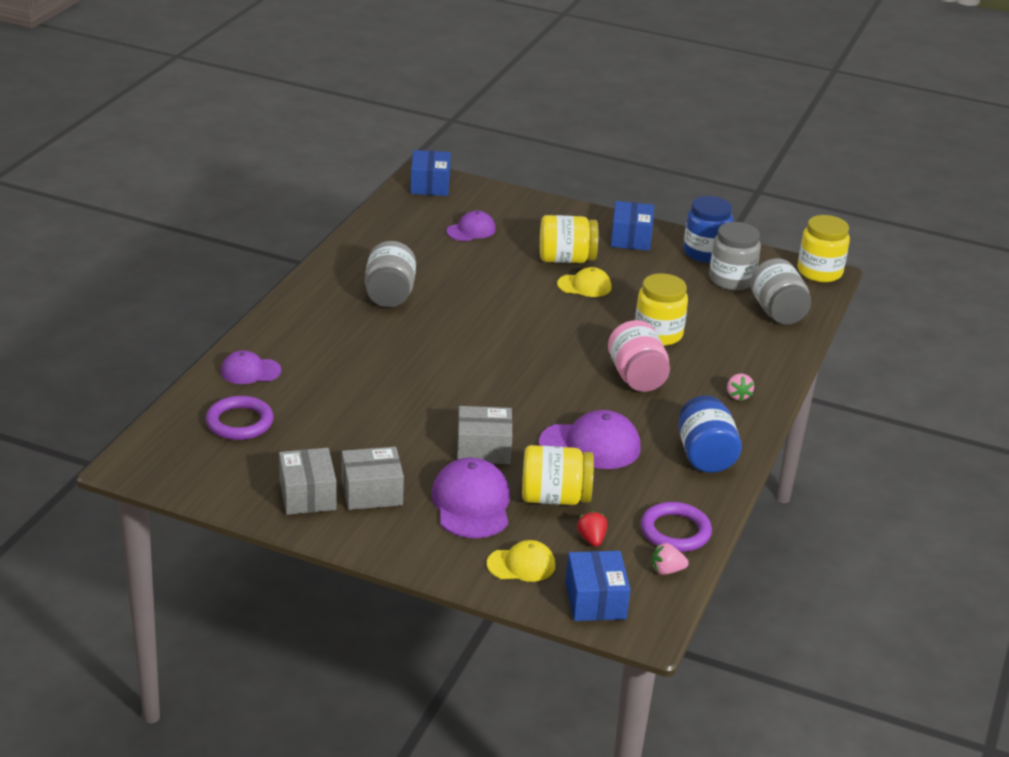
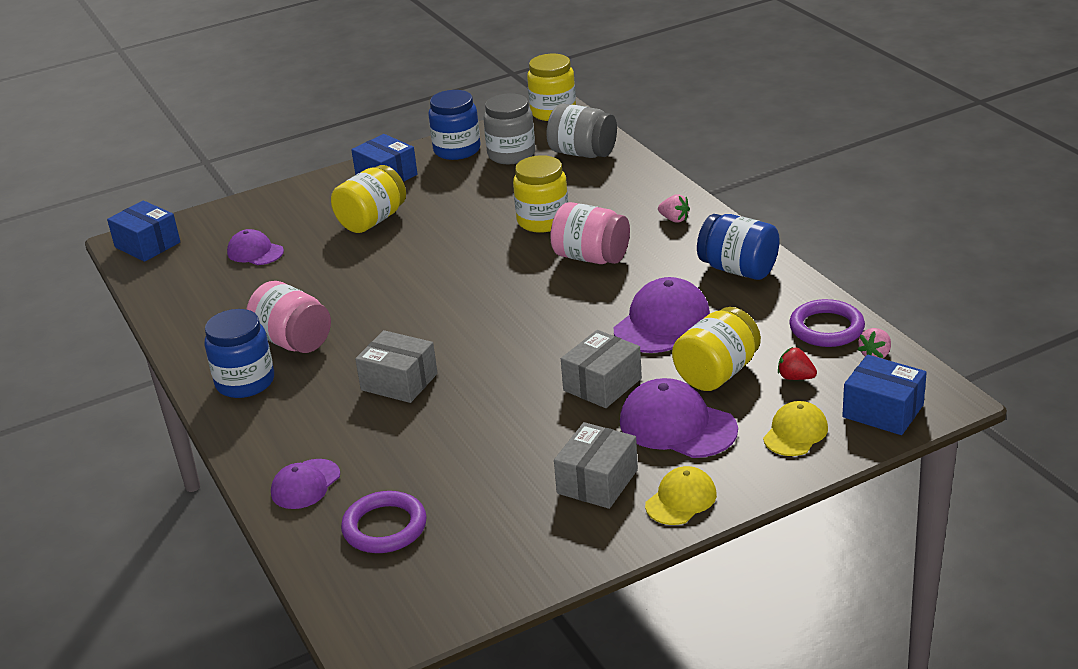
camera: 45 degrees left, 0 degrees up
grey box [279,448,336,515] -> grey box moved to [355,330,437,403]
grey jar [365,241,416,307] -> pink jar [246,281,331,353]
purple cap [447,210,496,241] -> purple cap turned 60 degrees counterclockwise [227,229,284,265]
yellow cap [557,267,612,297] -> yellow cap moved to [645,466,717,525]
none -> blue jar [205,309,274,398]

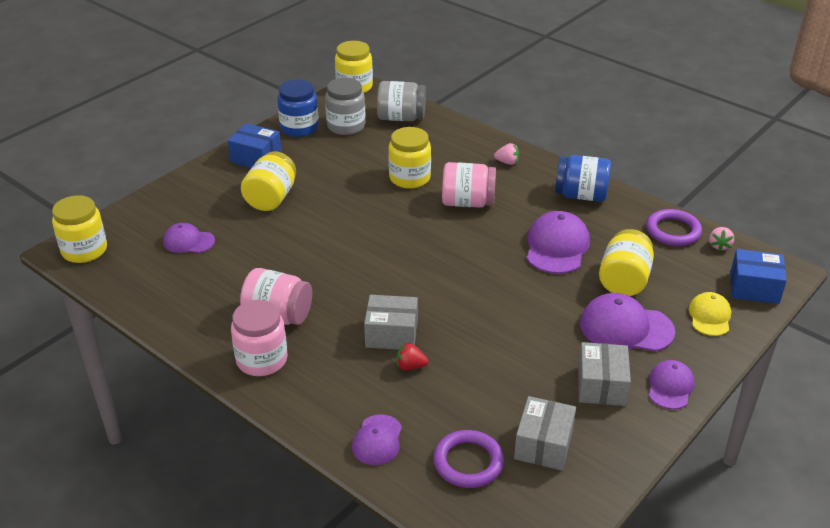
camera: 25 degrees left, 5 degrees up
blue box [107,200,180,262] -> yellow jar [52,195,107,263]
blue jar [205,309,274,398] -> pink jar [231,300,287,376]
grey box [561,330,642,408] -> grey box moved to [514,396,576,470]
yellow cap [645,466,717,525] -> purple cap [649,360,695,409]
red strawberry [778,347,817,380] -> red strawberry moved to [397,343,429,370]

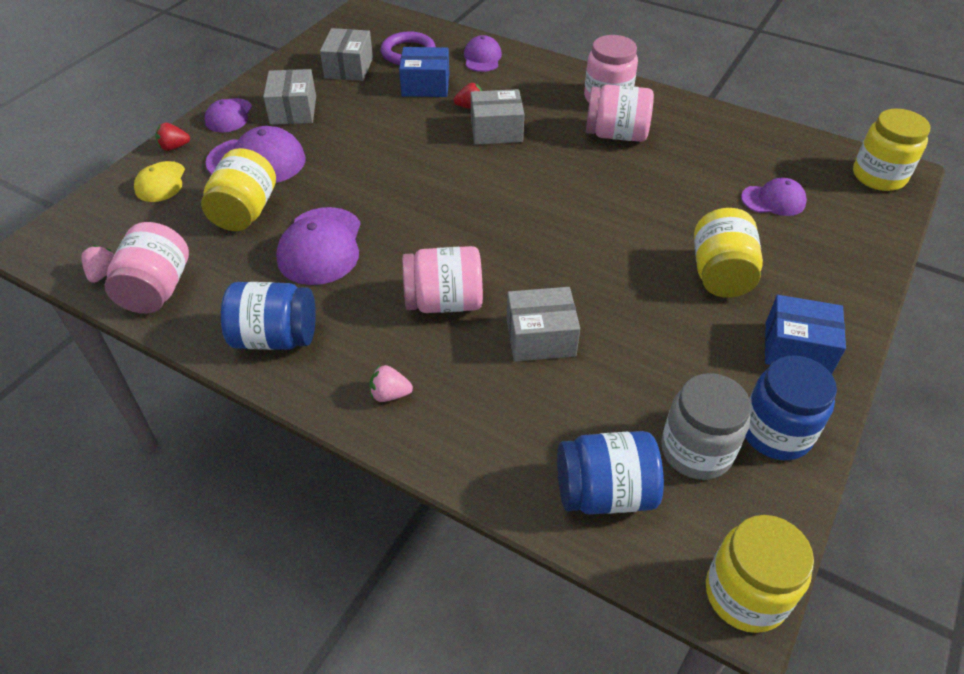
camera: 170 degrees right, 10 degrees up
grey jar [377,81,426,121] -> blue jar [557,431,664,515]
yellow jar [388,127,431,189] -> grey box [506,287,580,362]
purple ring [646,209,702,246] -> pink jar [105,222,189,314]
blue box [730,249,787,304] -> blue box moved to [399,47,449,97]
none -> red strawberry [155,122,190,151]

